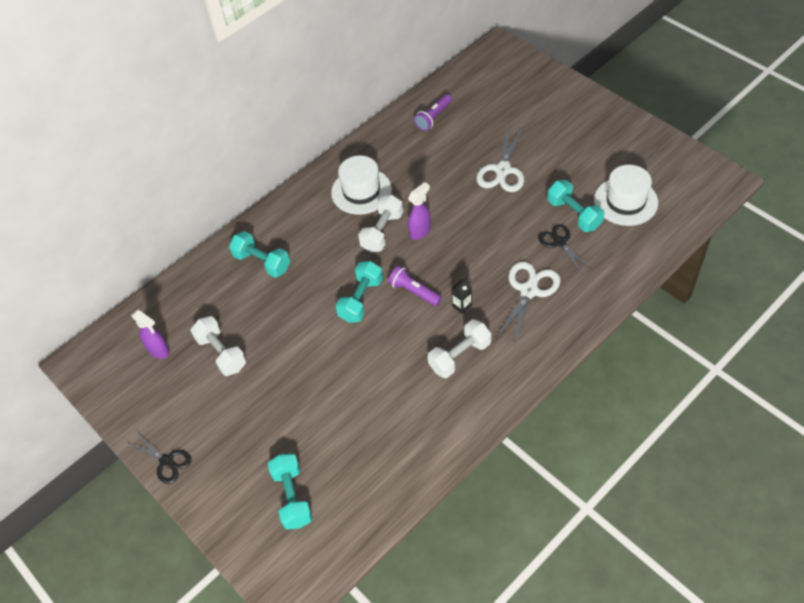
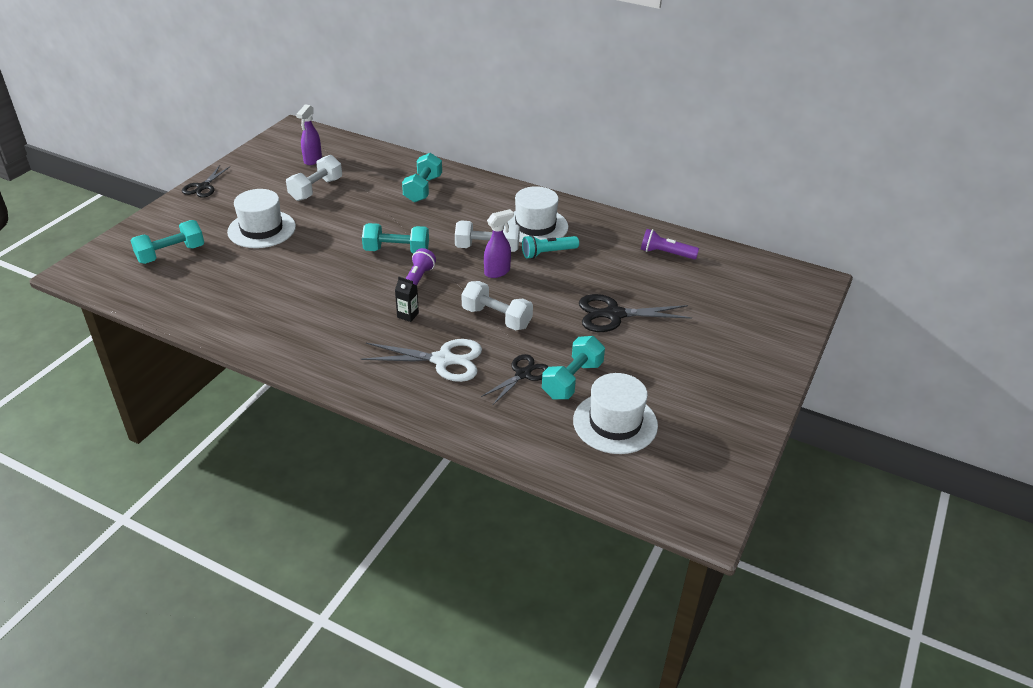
camera: 65 degrees right, 15 degrees down
purple spray bottle [408,182,431,240] -> purple spray bottle turned 60 degrees counterclockwise [484,209,514,278]
white dumbbell [428,319,491,378] -> white dumbbell moved to [461,281,533,330]
white scissors [476,126,524,192] -> black scissors [579,294,692,332]
none -> white hat [227,189,296,248]
none -> turquoise flashlight [522,235,579,259]

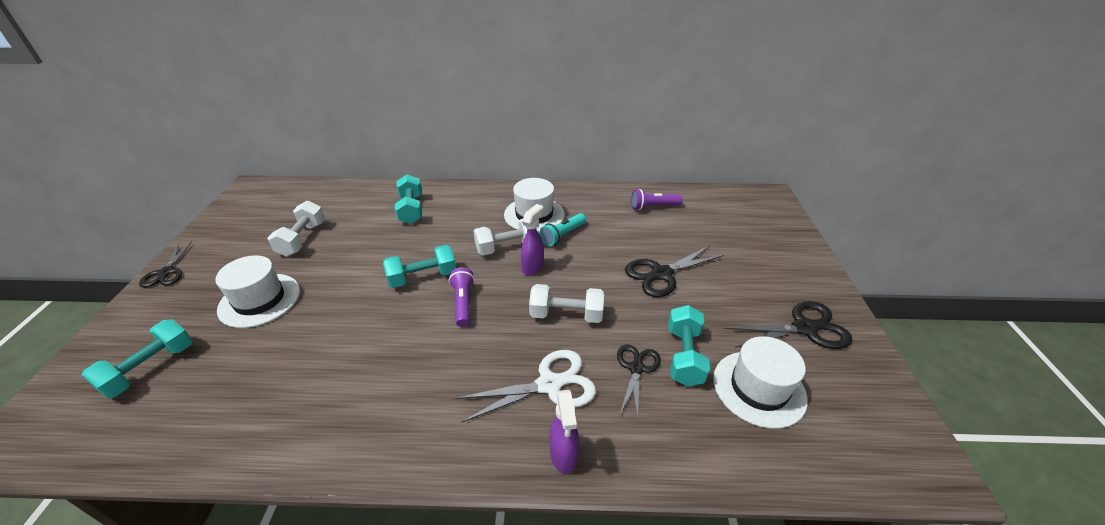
camera: 25 degrees left, 0 degrees up
purple spray bottle [296,104,322,165] -> purple spray bottle moved to [550,390,579,474]
black carton [395,277,419,322] -> none
none -> black scissors [724,301,853,349]

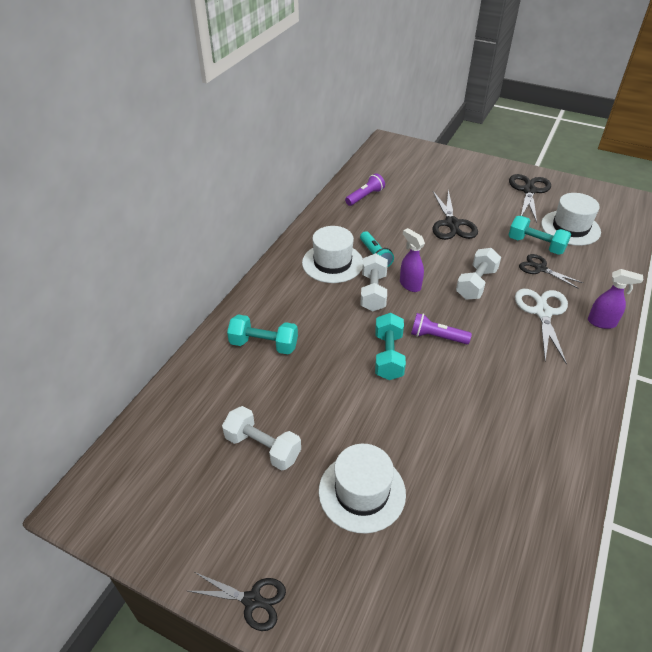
camera: 65 degrees left, 5 degrees up
turquoise dumbbell [82,319,193,398] -> none
purple flashlight [631,189,682,210] -> purple flashlight turned 150 degrees counterclockwise [345,173,385,206]

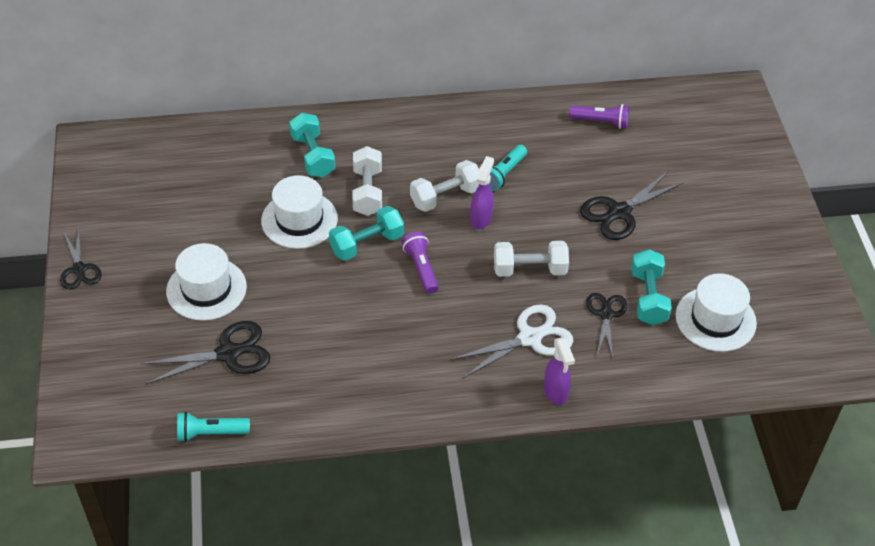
camera: 55 degrees right, 5 degrees up
white dumbbell [222,406,301,471] -> white dumbbell moved to [352,146,382,216]
white hat [302,226,363,283] -> white hat moved to [261,175,338,249]
black scissors [509,174,551,222] -> black scissors moved to [140,321,270,384]
none -> turquoise flashlight [177,412,250,442]

